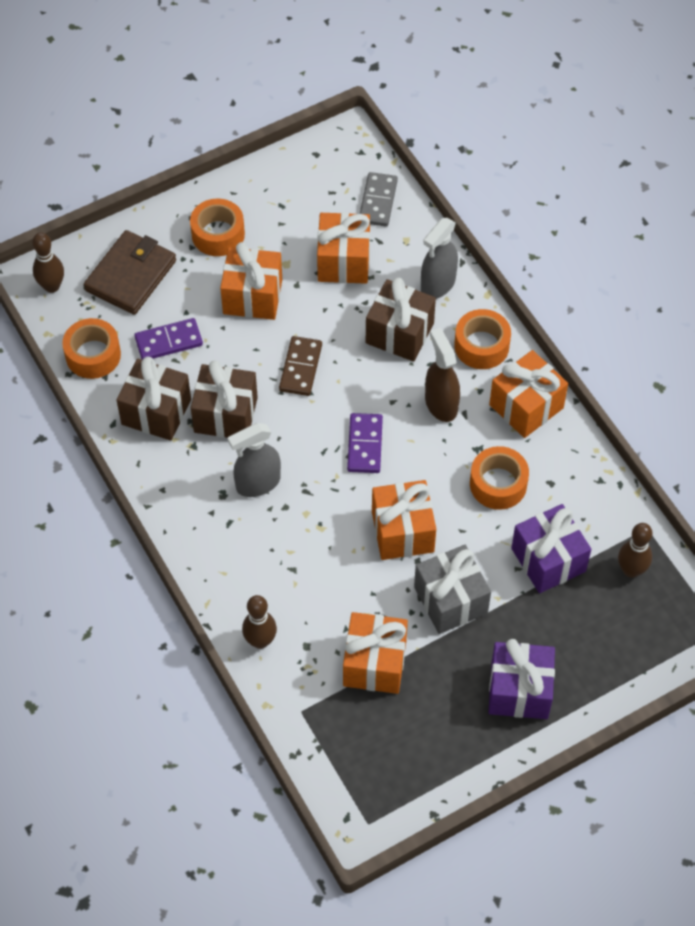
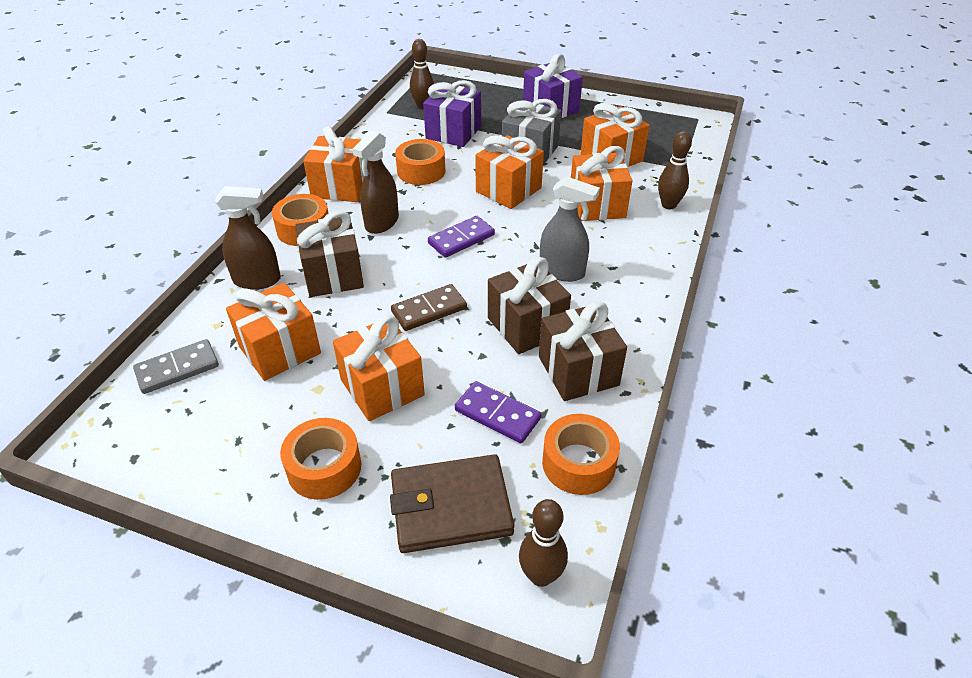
camera: 130 degrees left, 15 degrees down
grey spray bottle [421,218,458,299] -> brown spray bottle [215,186,281,290]
none -> orange gift [571,146,633,221]

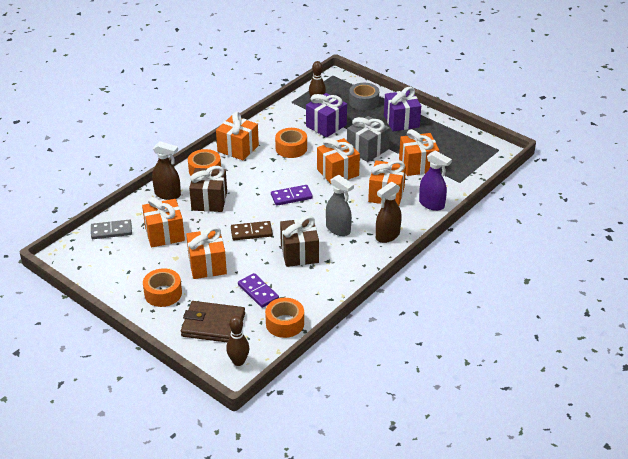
camera: 20 degrees right, 5 degrees down
brown spray bottle [352,131,399,234] -> brown spray bottle moved to [376,182,402,243]
brown gift [539,301,627,401] -> none
brown bowling pin [658,131,692,209] -> purple spray bottle [419,151,452,211]
none -> grey tape [349,83,379,111]

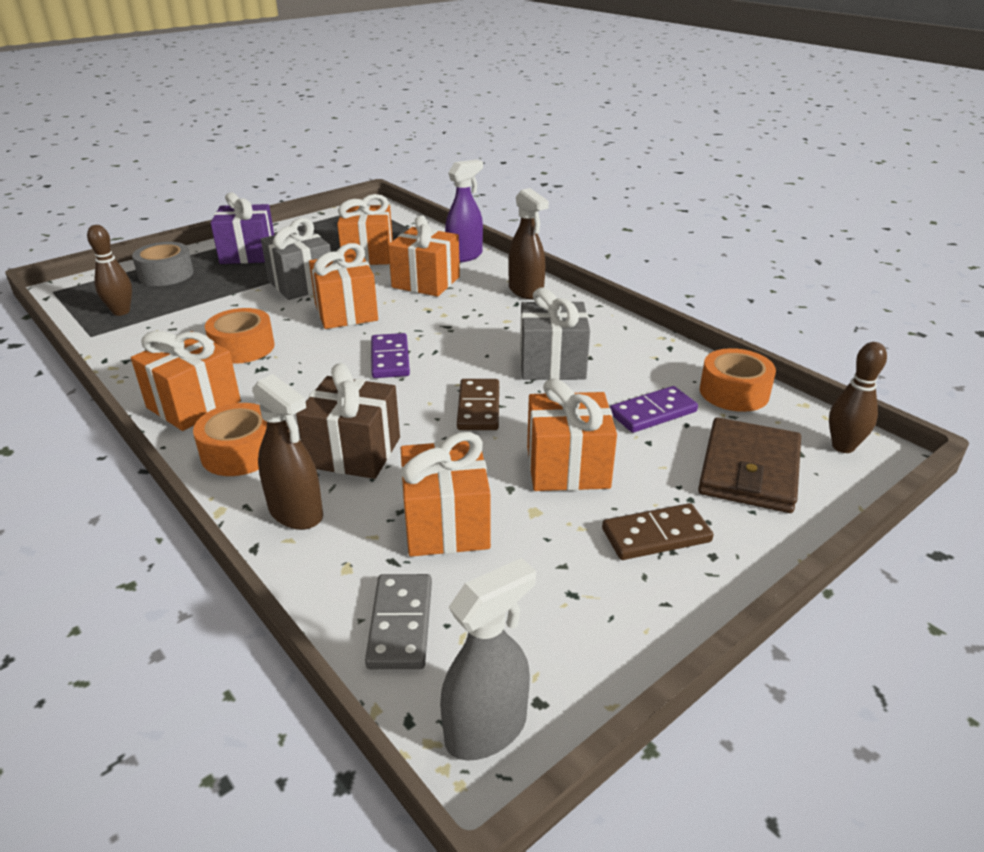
camera: 80 degrees left, 5 degrees down
orange tape [143,268,182,307] -> brown domino [602,503,713,560]
brown spray bottle [152,141,181,200] -> brown spray bottle turned 105 degrees clockwise [252,374,323,530]
brown gift [280,215,319,267] -> grey gift [520,287,590,380]
purple gift [306,93,347,137] -> none
grey spray bottle [326,175,354,236] -> grey spray bottle moved to [440,558,536,761]

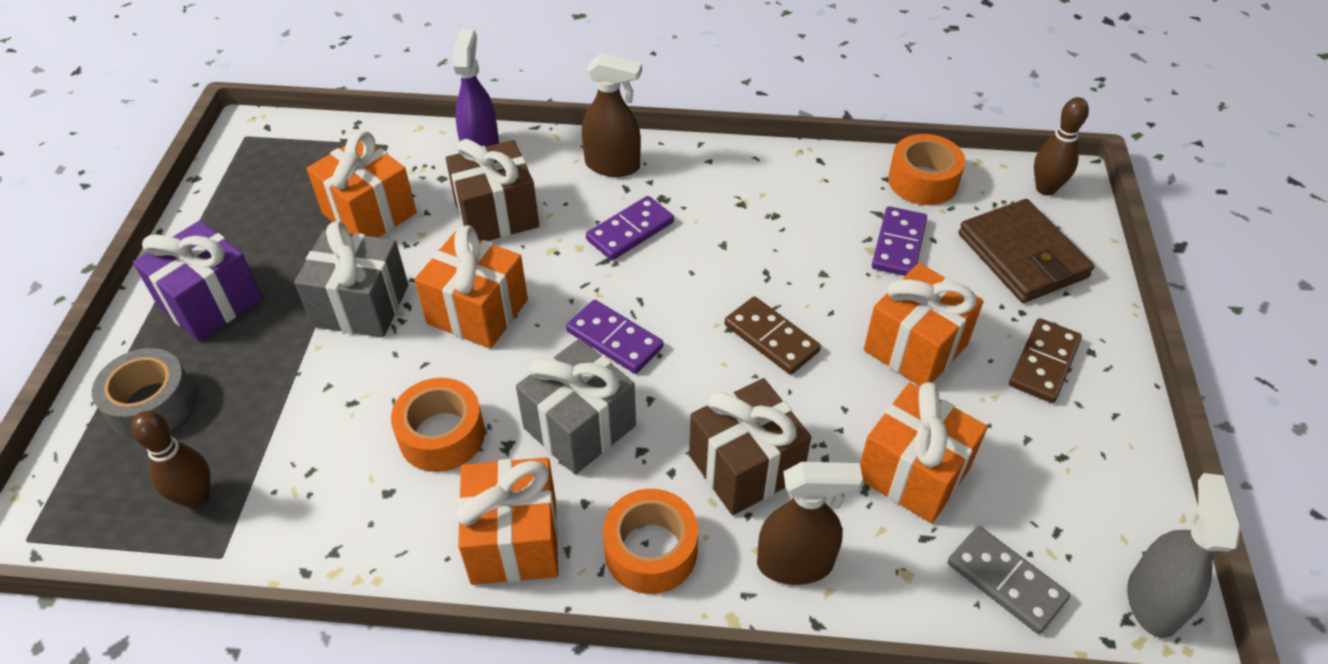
camera: 45 degrees left, 15 degrees up
orange gift [388,215,460,297] -> brown gift [446,139,539,241]
grey gift [520,287,590,380] -> grey gift moved to [516,339,636,475]
none -> purple domino [586,196,674,260]

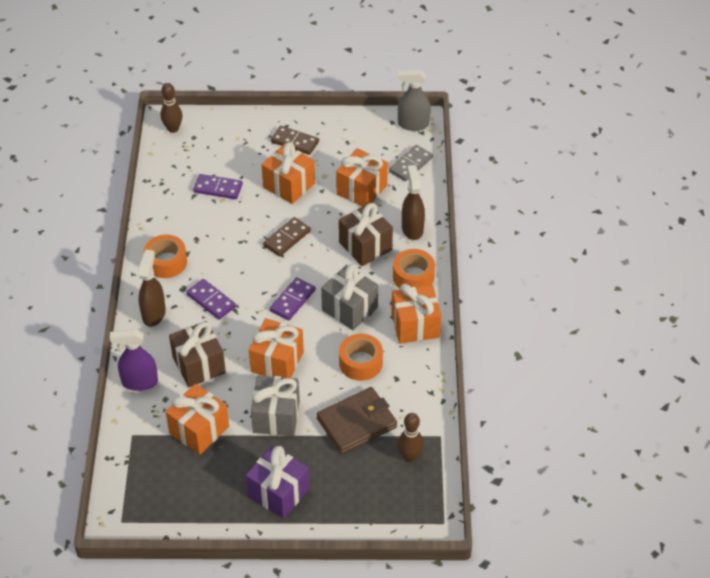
camera: 95 degrees left, 0 degrees up
grey tape [92,348,196,439] -> none
orange tape [888,134,965,205] -> orange tape moved to [144,235,187,278]
brown wallet [958,199,1094,303] -> brown wallet moved to [317,387,397,454]

